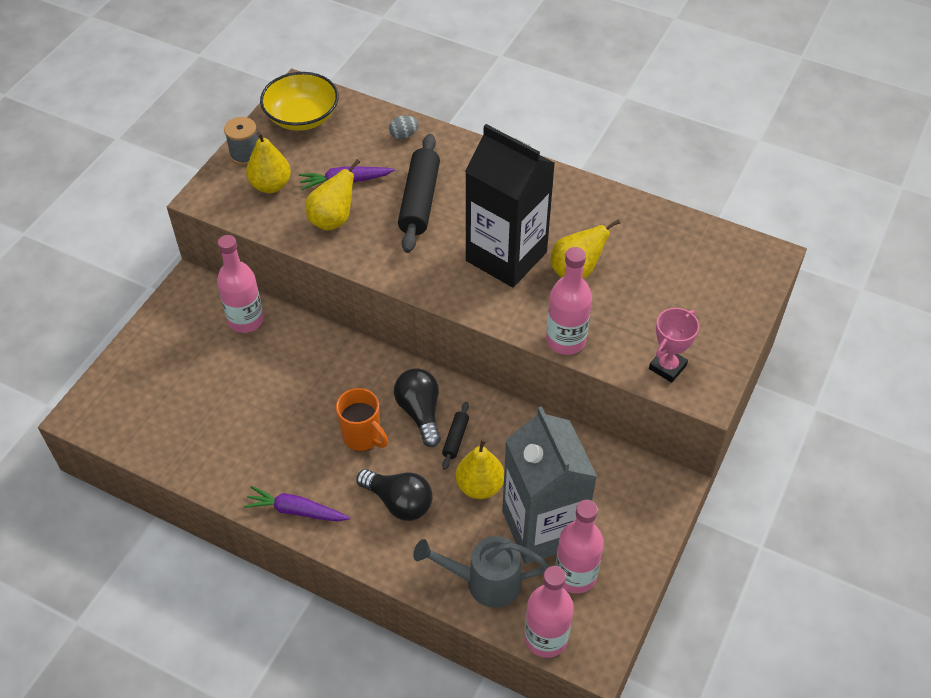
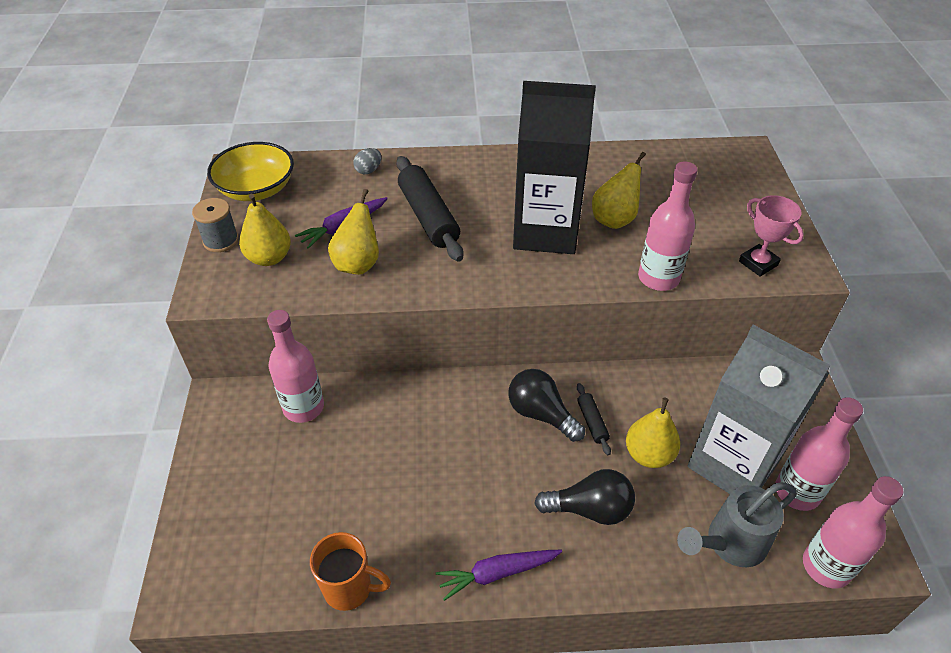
camera: 30 degrees left, 5 degrees down
orange mug [336,388,388,451] -> orange mug moved to [310,532,391,611]
pink trophy [649,308,699,383] -> pink trophy turned 45 degrees counterclockwise [739,195,804,277]

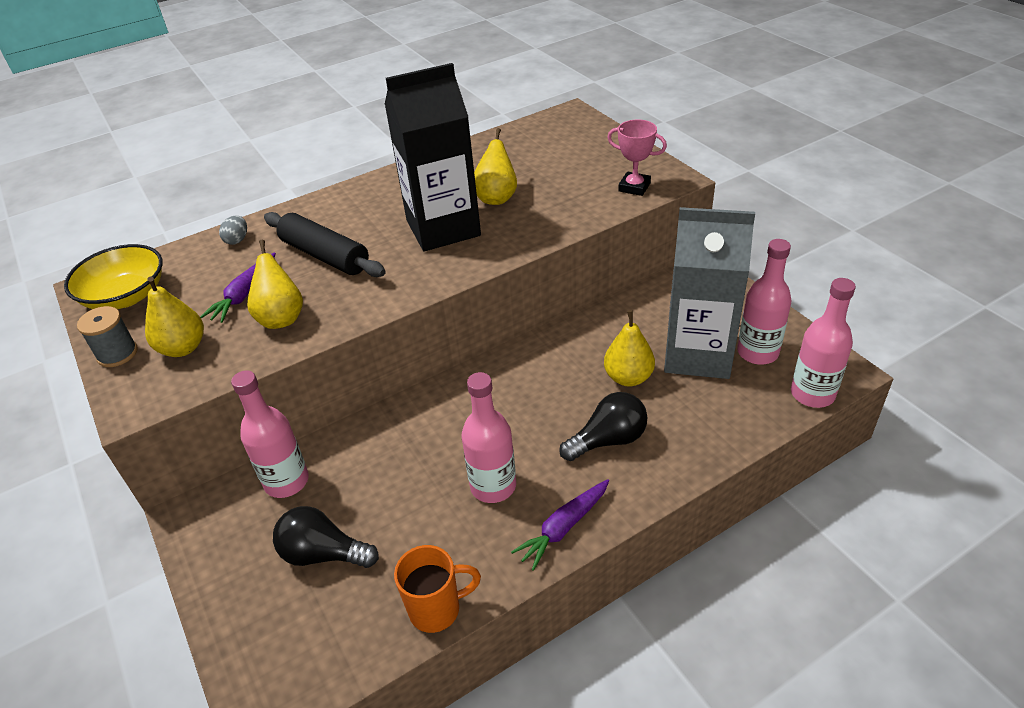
camera: 25 degrees left, 5 degrees down
black light bulb [508,369,585,442] -> black light bulb moved to [273,506,379,568]
black rolling pin [577,383,611,455] -> none
pink bottle [638,162,698,291] -> pink bottle moved to [461,372,516,503]
grey watering can [677,482,797,567] -> none

